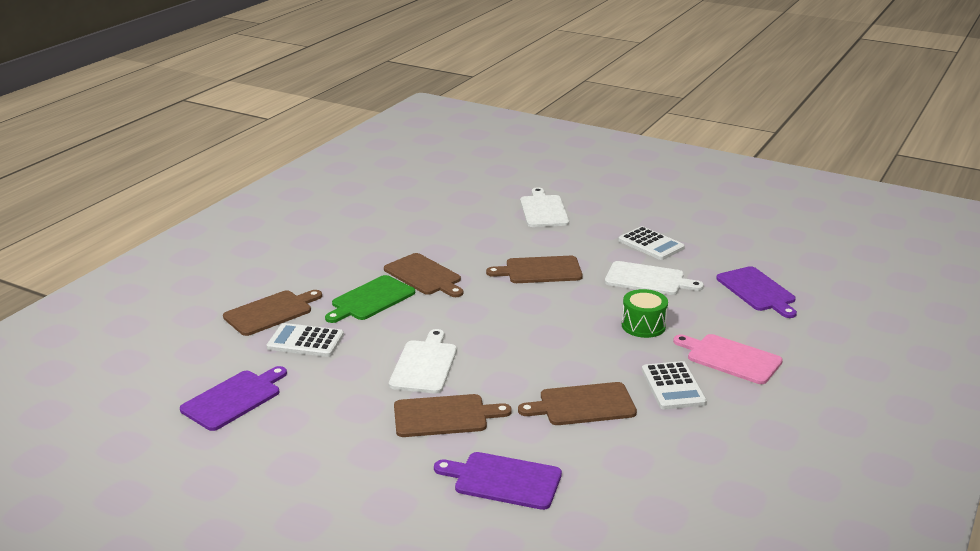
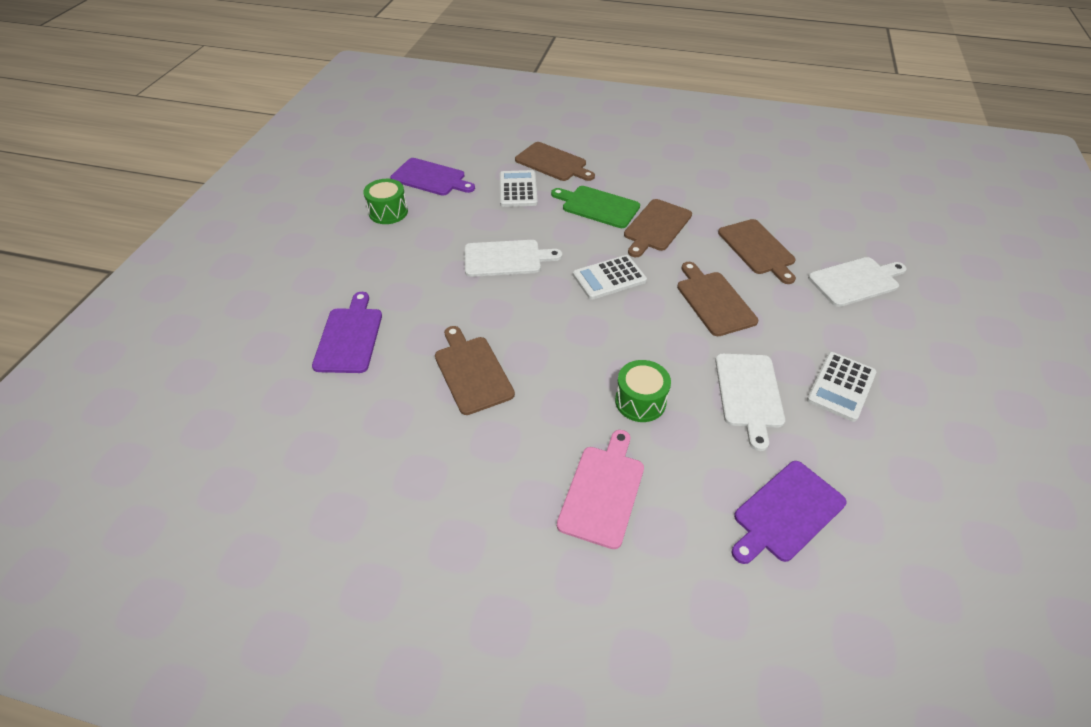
camera: 75 degrees right, 20 degrees up
brown cutting board [394,394,512,437] -> brown cutting board moved to [718,219,796,284]
white calculator [642,361,707,409] -> white calculator moved to [573,255,647,300]
none -> green drum [363,179,408,224]

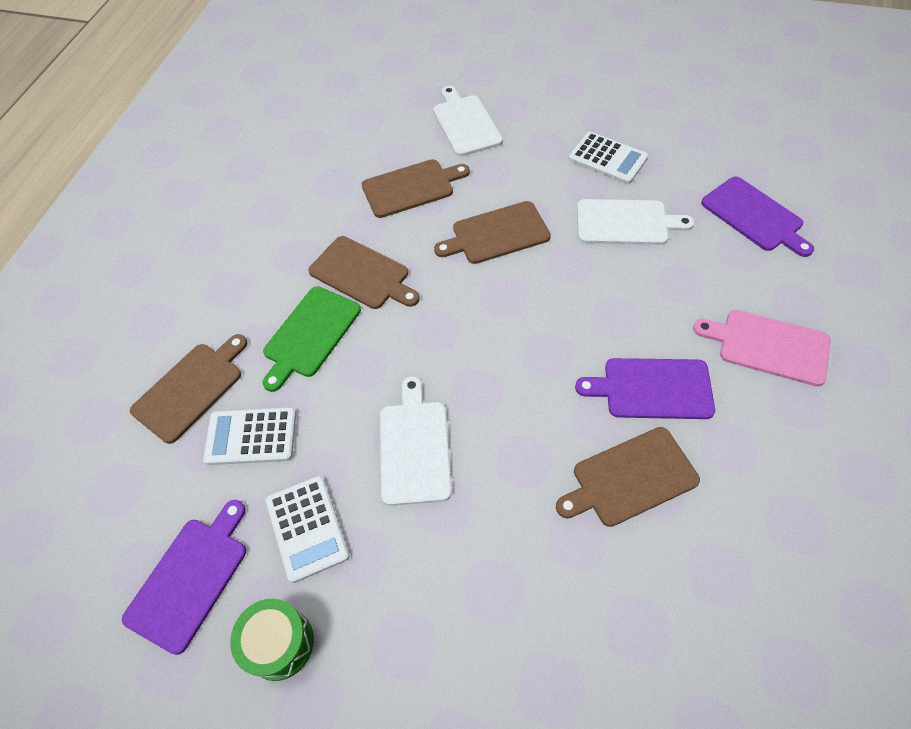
camera: 85 degrees left, 10 degrees up
purple cutting board [312,292,382,373] -> purple cutting board moved to [575,358,715,419]
white calculator [573,255,647,300] -> white calculator moved to [266,476,350,583]
green drum [615,360,671,422] -> none

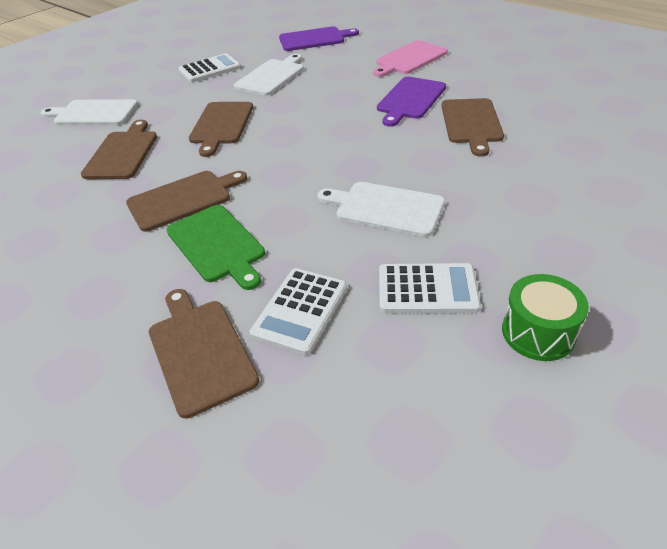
camera: 65 degrees left, 15 degrees down
purple cutting board [122,500,246,655] -> none

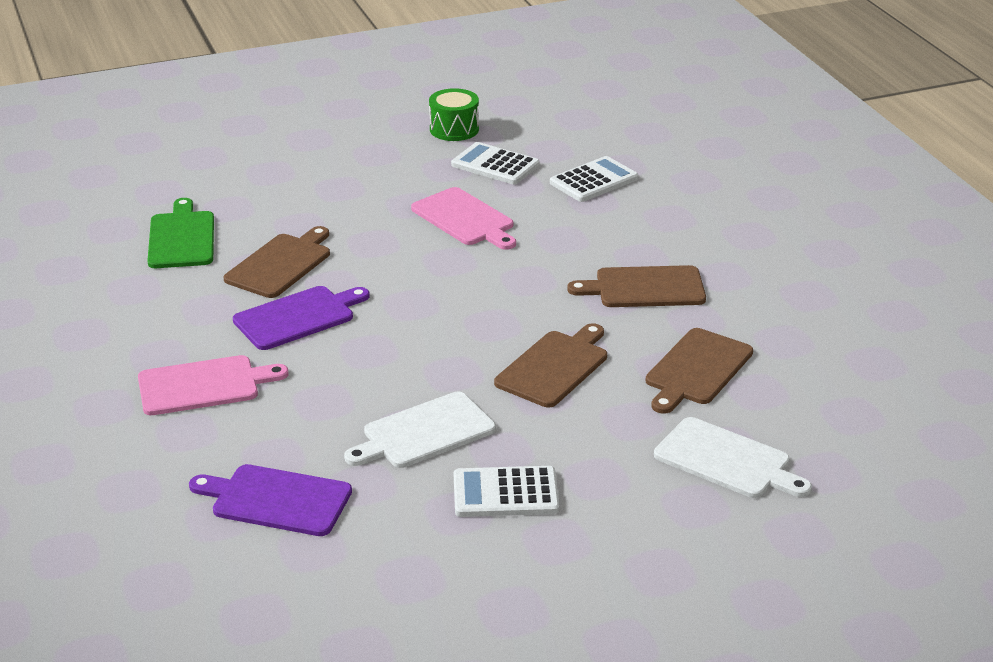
camera: 155 degrees left, 10 degrees down
brown cutting board [149,289,259,419] -> none
green cutting board [166,205,265,290] -> green cutting board moved to [147,198,214,268]
white cutting board [317,182,445,237] -> pink cutting board [411,187,516,250]

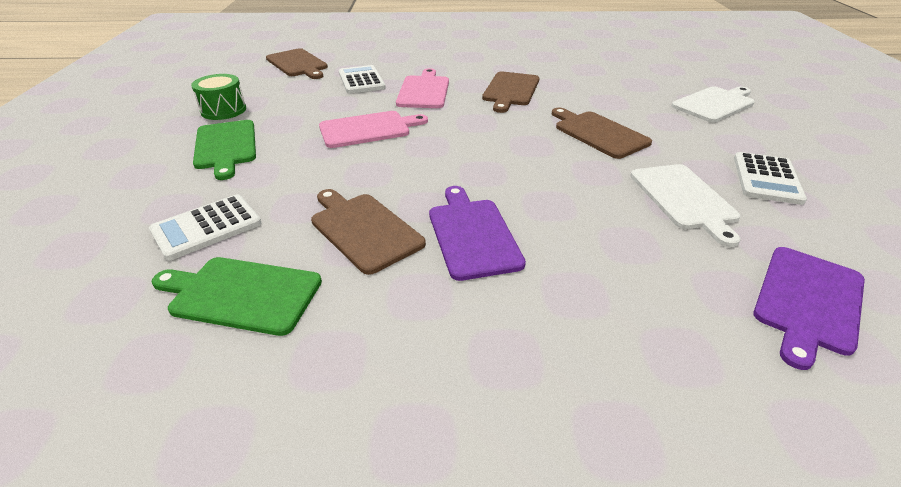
camera: 70 degrees left, 5 degrees up
pink cutting board [138,355,289,415] -> pink cutting board moved to [396,68,449,108]
white calculator [451,142,540,185] -> white calculator moved to [149,194,261,260]
brown cutting board [646,328,753,414] -> brown cutting board moved to [266,48,328,79]
none -> green cutting board [193,120,256,180]

